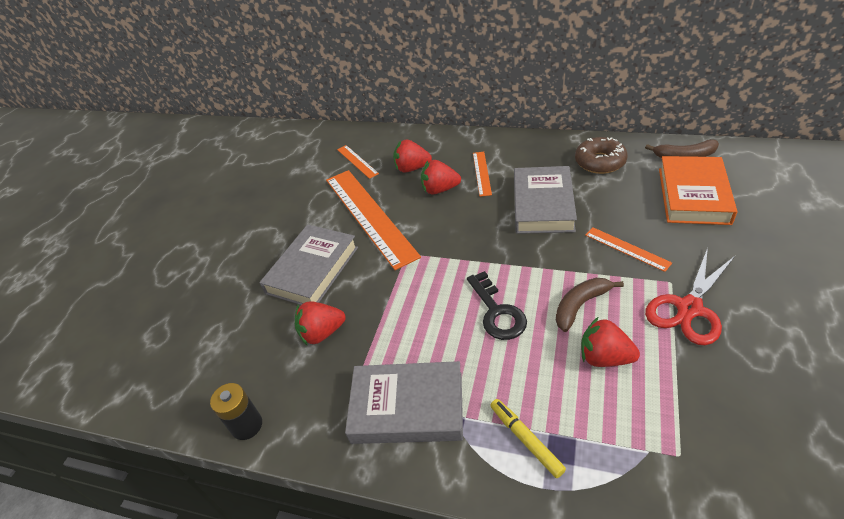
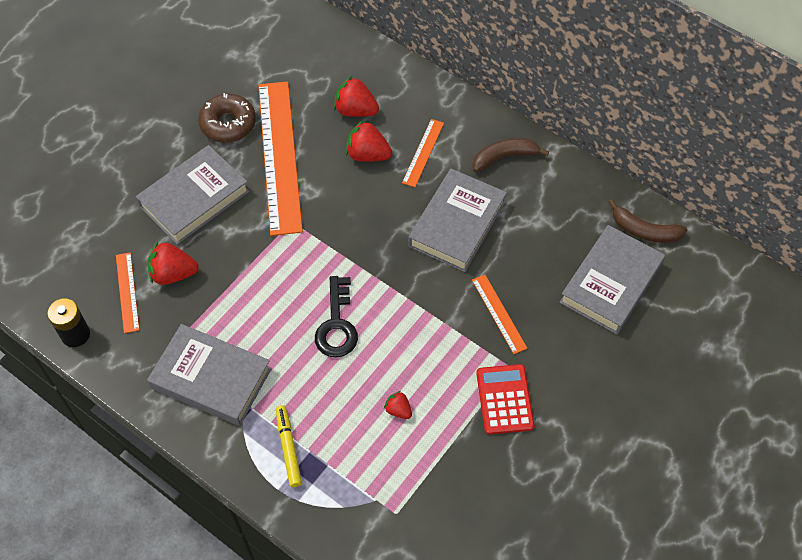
camera: 15 degrees right, 15 degrees up
orange ruler [337,145,379,179] -> orange ruler moved to [116,252,140,333]
brown banana [556,278,624,332] -> brown banana moved to [473,138,549,172]
brown donut [575,137,628,174] -> brown donut moved to [198,93,256,143]
red strawberry [581,317,640,367] -> red strawberry [384,391,412,419], size x0.56
red scissors [645,248,735,345] -> red calculator [476,364,534,435]
orange book [659,156,738,225] -> grey book [559,225,665,334]

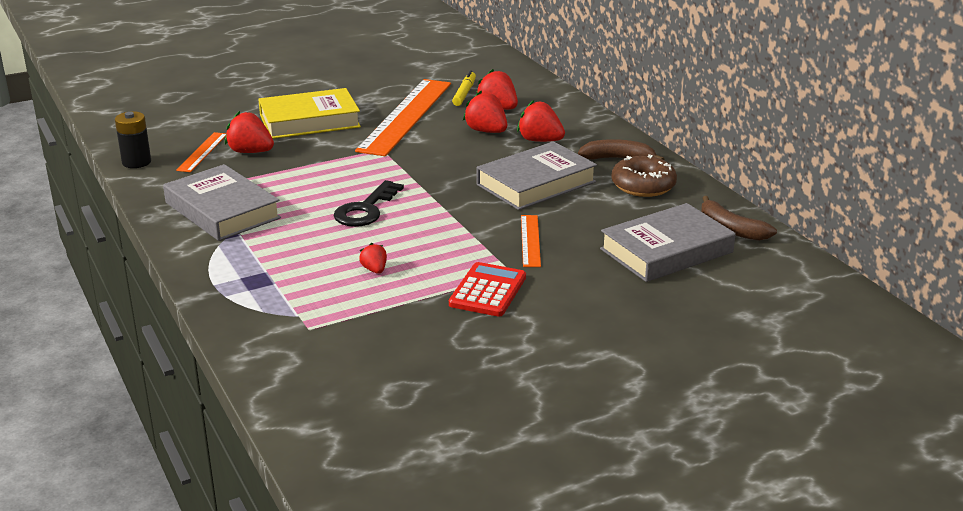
camera: 25 degrees right, 30 degrees down
grey book [136,145,249,245] -> yellow book [258,88,361,139]
brown donut [198,93,256,143] -> brown donut moved to [611,154,677,197]
yellow marker [276,405,302,487] -> yellow marker moved to [452,71,476,106]
orange ruler [402,119,444,187] -> red strawberry [517,100,565,142]

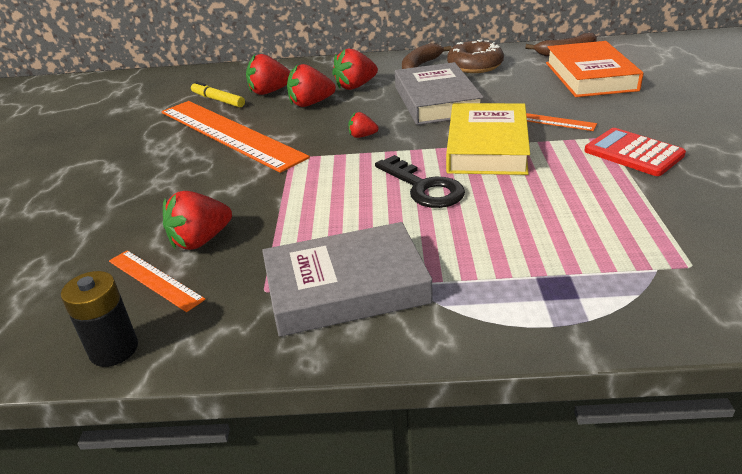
camera: 60 degrees left, 5 degrees up
yellow book [258,88,361,139] -> yellow book moved to [446,103,530,175]
red strawberry [359,243,387,274] -> red strawberry moved to [348,112,379,138]
grey book [600,203,736,282] -> orange book [546,41,644,97]

